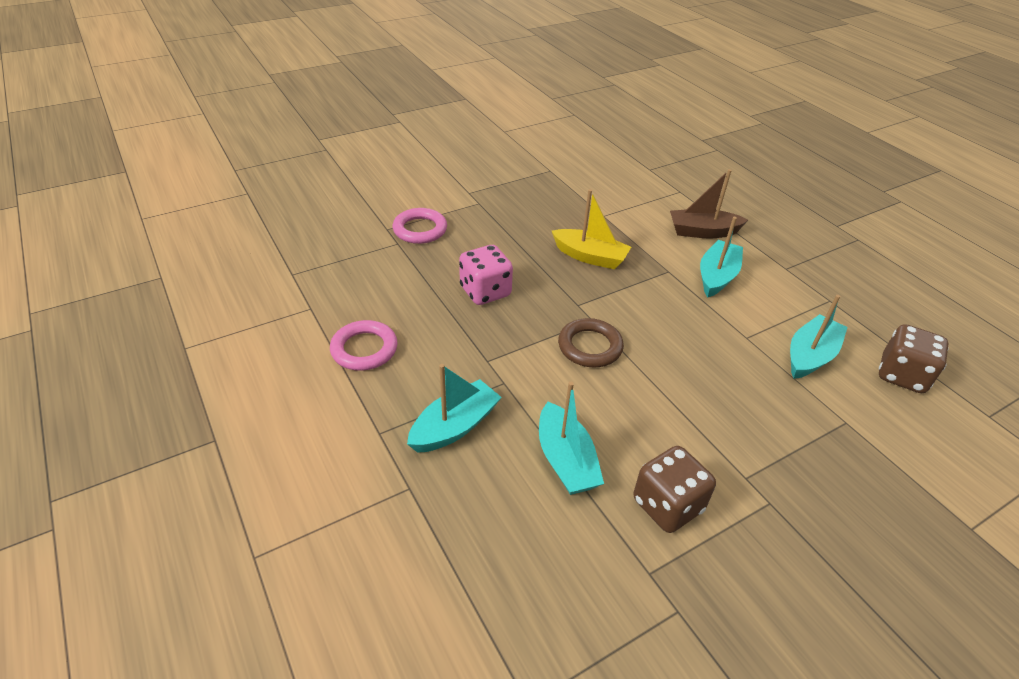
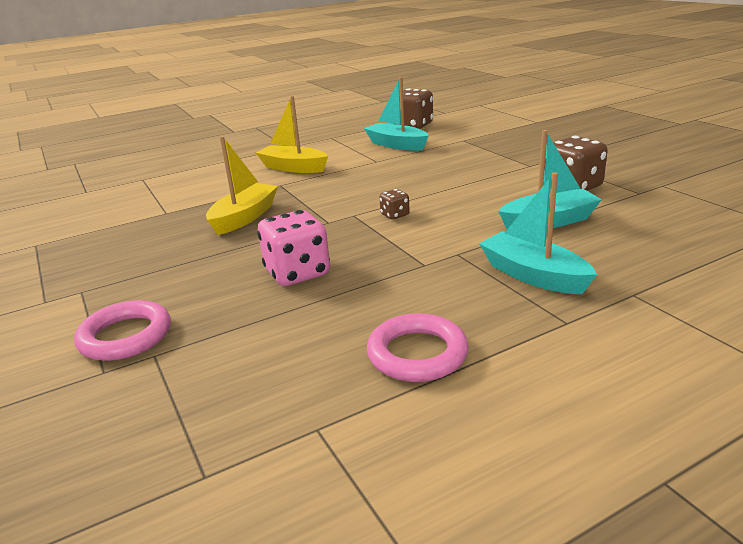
camera: 85 degrees left, 15 degrees down
brown ring [558,318,624,368] -> brown dice [379,189,410,219]
brown boat [670,169,748,238] -> none
turquoise boat [700,217,743,297] -> yellow boat [256,96,328,173]

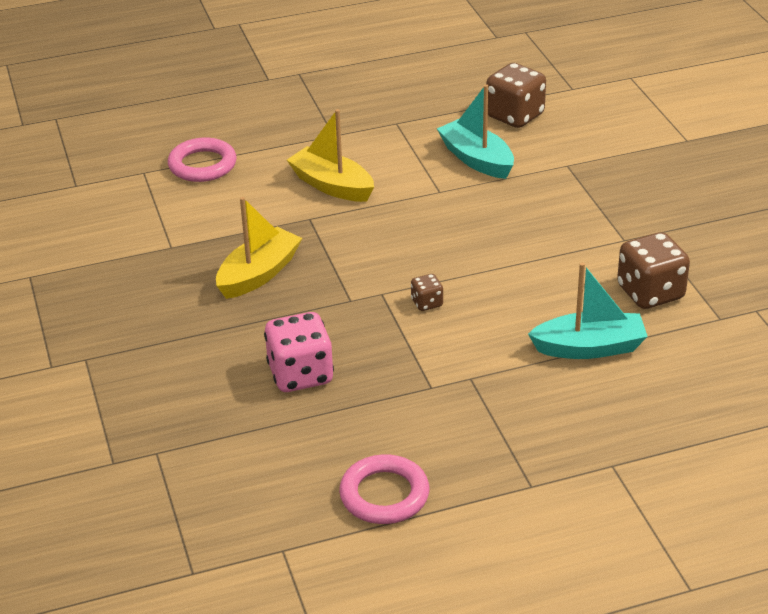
camera: 10 degrees right, 10 degrees up
pink ring [74,300,171,361] -> pink ring moved to [168,137,237,182]
turquoise boat [479,172,597,294] -> none

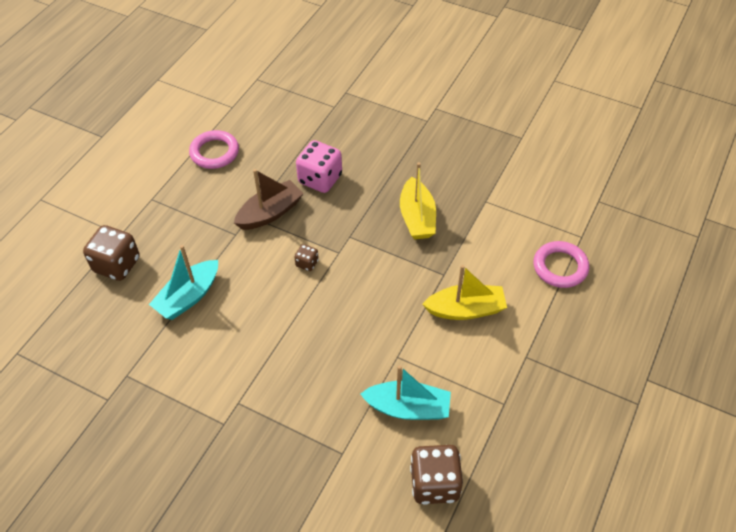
camera: 135 degrees right, 15 degrees up
brown dice [617,232,690,309] -> brown dice moved to [83,225,140,281]
none -> brown boat [234,169,304,230]

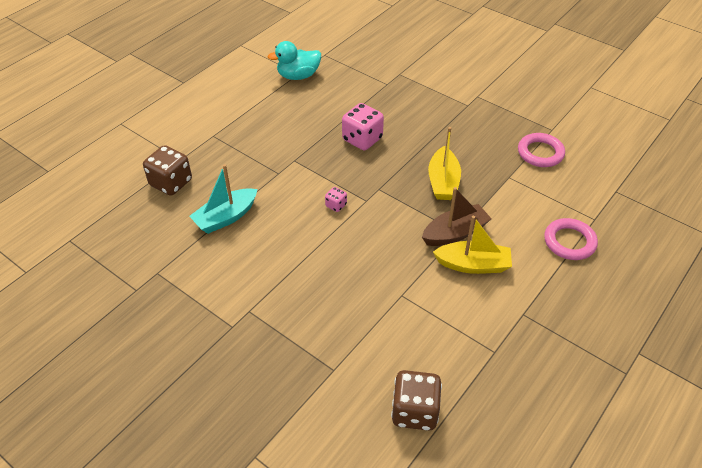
camera: 10 degrees right, 5 degrees down
pink ring [189,130,239,169] -> pink ring moved to [518,133,565,167]
brown boat [234,169,304,230] -> brown boat moved to [422,187,492,246]
brown dice [294,244,319,271] -> pink dice [325,187,347,212]
turquoise boat [360,365,451,420] -> none
none -> turquoise duck [268,41,321,80]

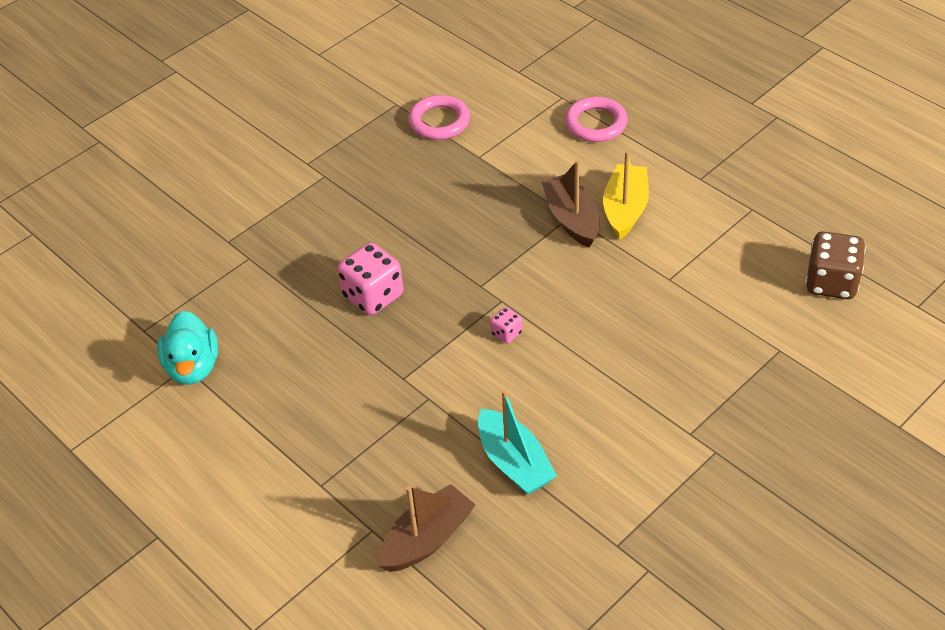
camera: 80 degrees left, 0 degrees up
brown dice [143,145,192,196] -> brown boat [378,484,476,572]
yellow boat [428,127,461,200] -> none

